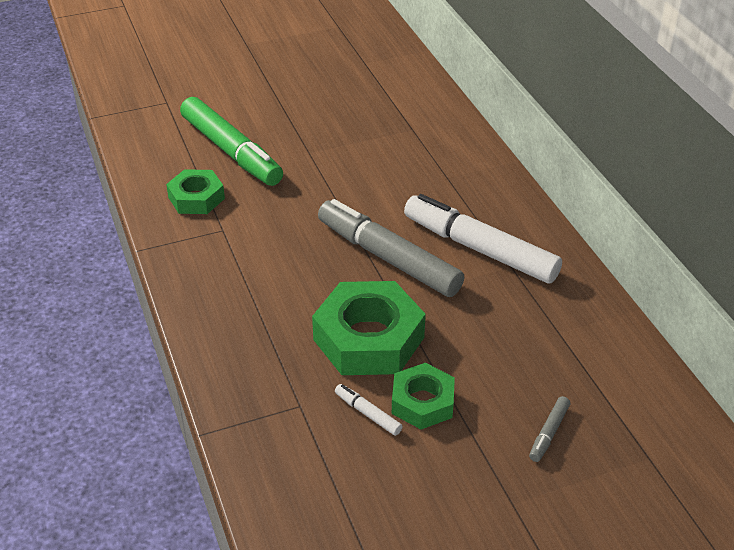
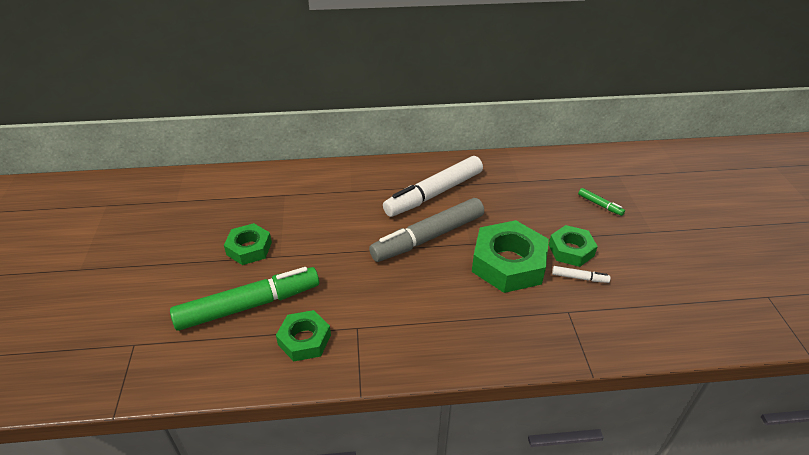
camera: 75 degrees left, 0 degrees up
white marker [335,384,403,436] -> white marker turned 135 degrees counterclockwise [552,266,611,283]
grey marker [529,396,570,462] -> green marker [578,188,625,216]
none -> green nut [224,223,272,265]

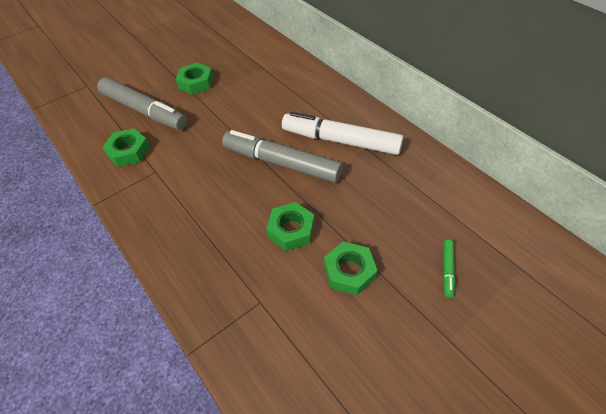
camera: 60 degrees right, 10 degrees up
green marker [170,267,319,331] -> grey marker [97,77,187,130]
green nut [472,220,549,293] -> green nut [266,202,314,251], size x0.59
white marker [552,266,611,283] -> none

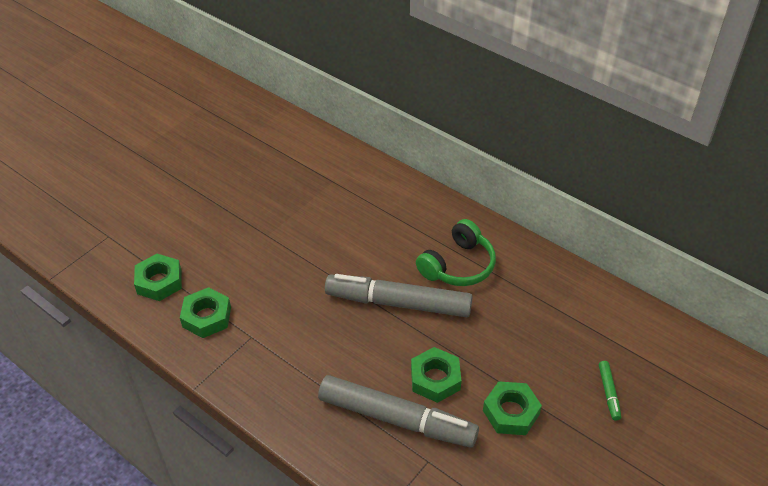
camera: 15 degrees left, 5 degrees down
grey marker [97,77,187,130] -> grey marker moved to [318,375,479,448]
green nut [176,63,213,94] -> green nut moved to [134,254,182,301]
white marker [282,112,403,155] -> green headphones [416,219,496,286]

